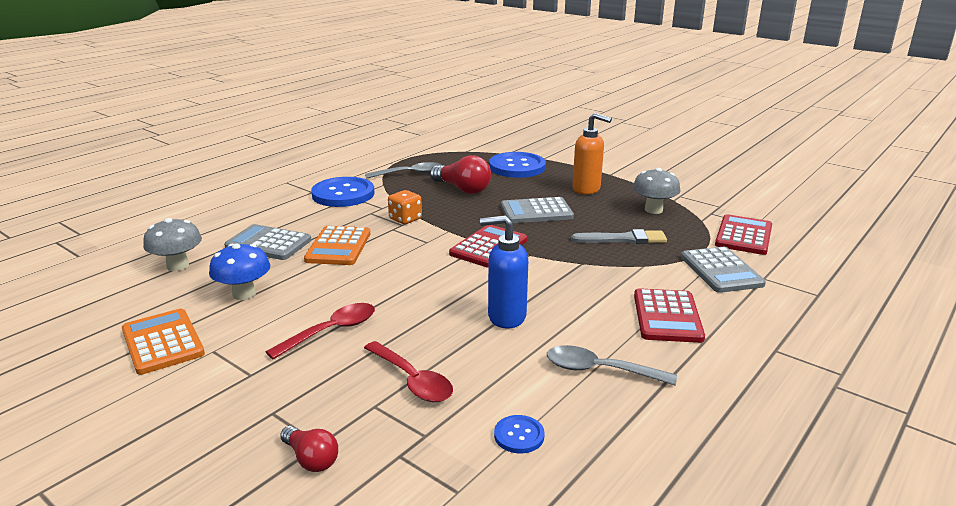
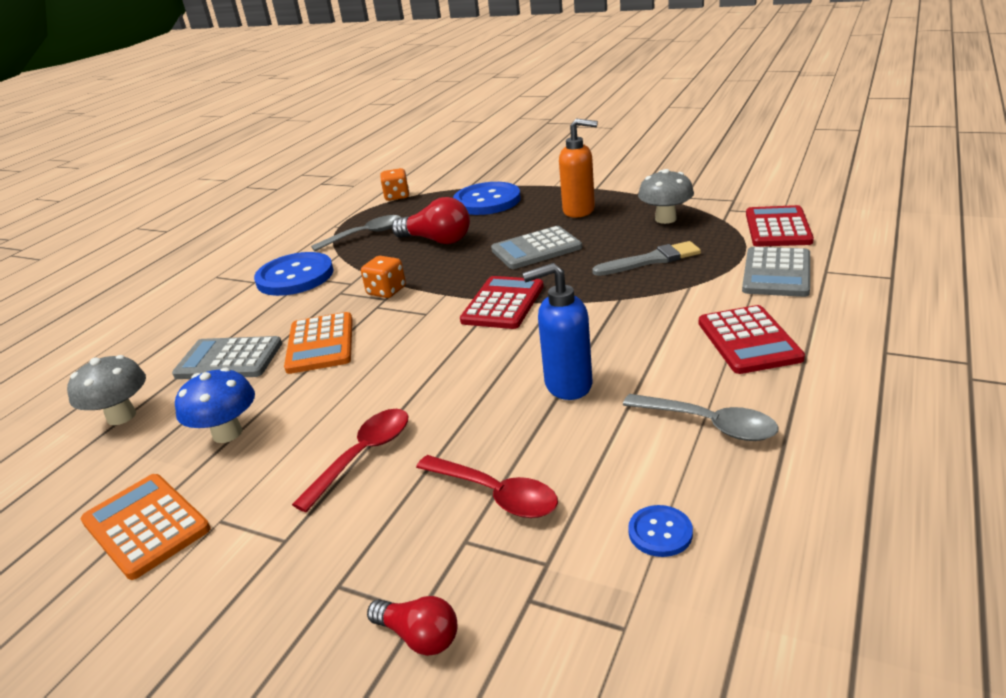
camera: 10 degrees left, 5 degrees up
grey spoon [547,345,677,385] -> grey spoon turned 150 degrees counterclockwise [623,394,779,441]
grey calculator [681,247,766,293] -> grey calculator turned 45 degrees clockwise [742,247,810,297]
none -> orange dice [380,168,409,201]

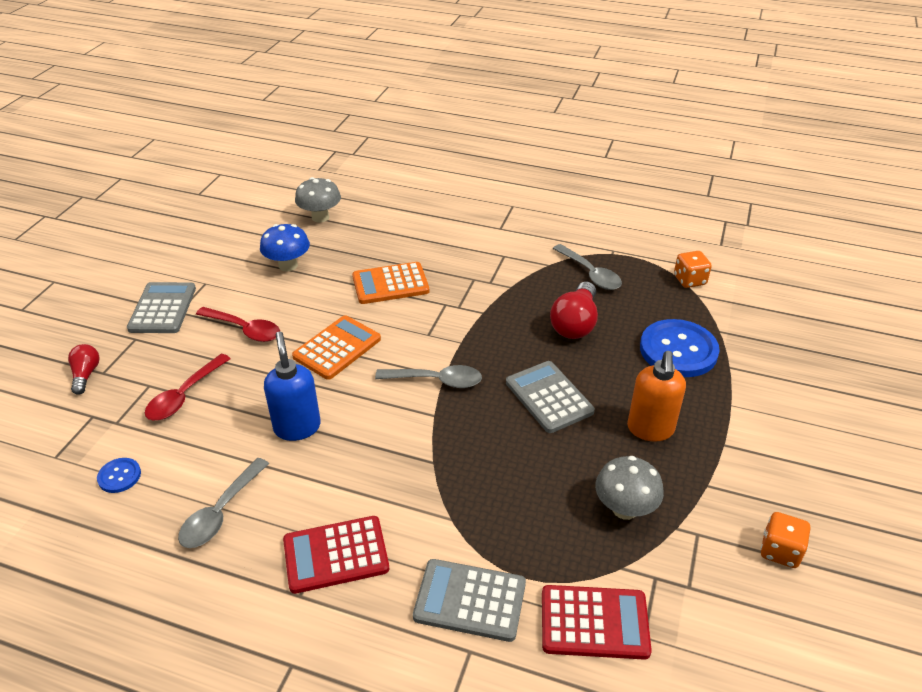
camera: 80 degrees right, 10 degrees up
orange calculator [81,474,211,580] -> orange calculator moved to [292,315,381,380]
grey calculator [172,336,282,379] -> grey calculator moved to [127,282,196,333]
blue button [254,252,334,296] -> none
orange dice [361,256,406,298] -> orange dice moved to [761,512,810,568]
red light bulb [367,596,457,656] -> red light bulb turned 150 degrees clockwise [68,344,99,395]
red calculator [460,276,544,329] -> grey spoon [375,365,482,388]
grey brush [592,241,701,276] -> none

